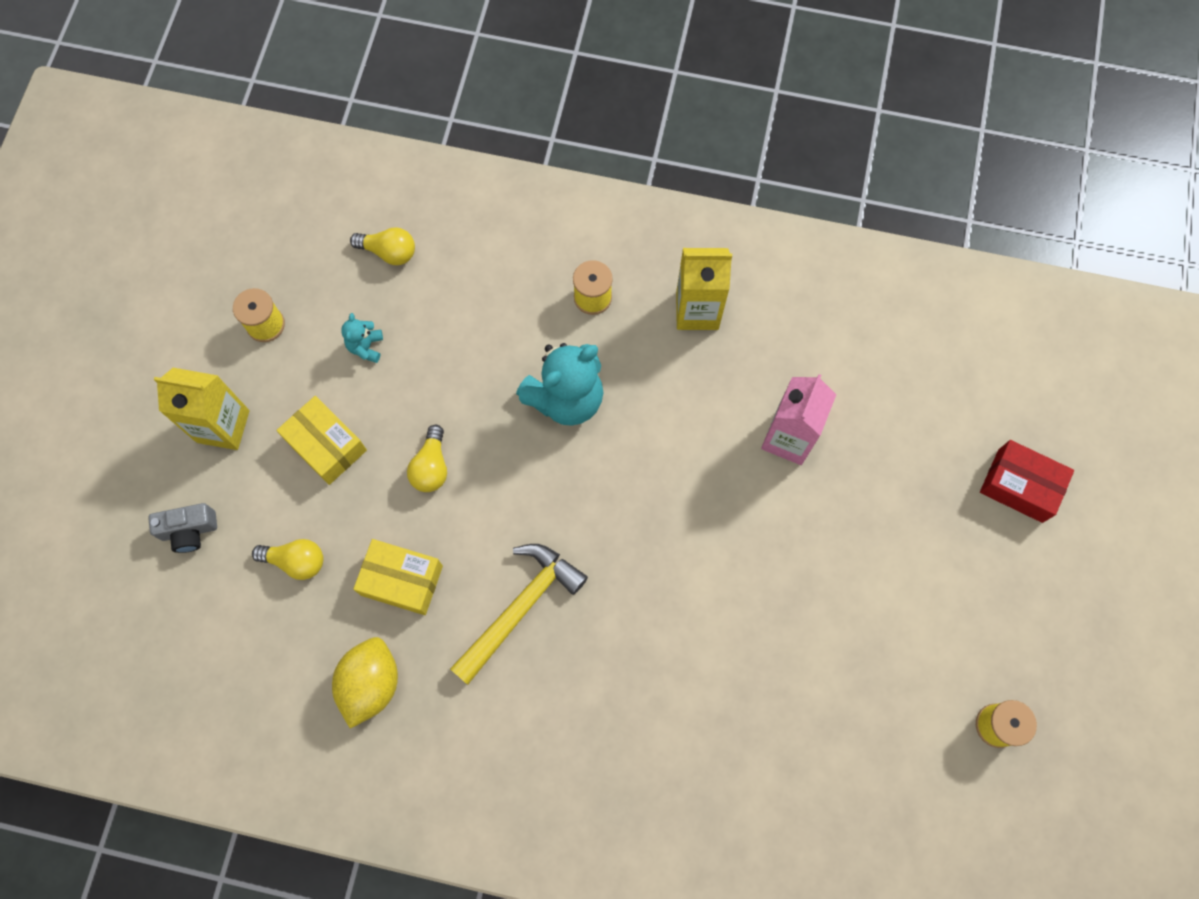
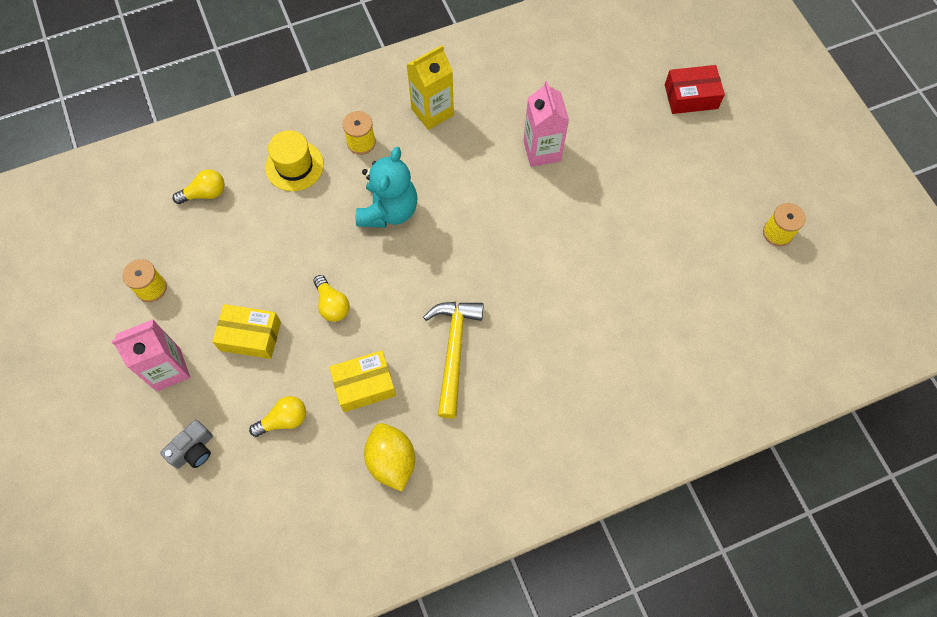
camera: 35 degrees left, 5 degrees down
yellow carton [154,368,249,450] -> pink carton [112,319,190,391]
turquoise teddy bear [341,313,383,363] -> none
none -> yellow hat [265,130,324,191]

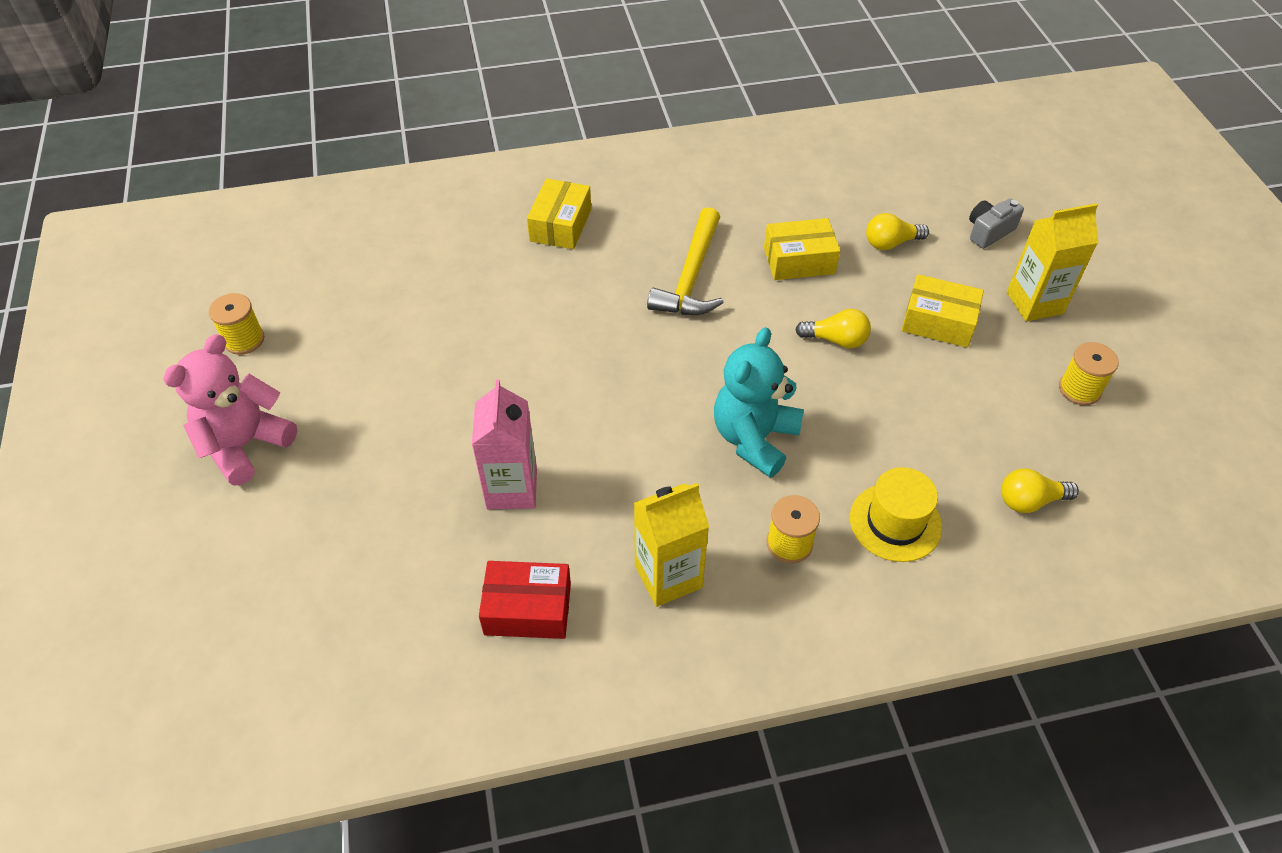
camera: 170 degrees left, 15 degrees down
pink carton [112,319,190,391] -> yellow carton [1007,203,1098,322]
yellow light bulb [313,275,350,322] -> yellow light bulb turned 120 degrees clockwise [795,309,871,348]
yellow lemon [364,423,415,491] -> none
red box [665,65,725,114] -> red box moved to [479,561,571,639]
none -> pink teddy bear [163,334,297,486]
none -> yellow box [527,178,591,249]

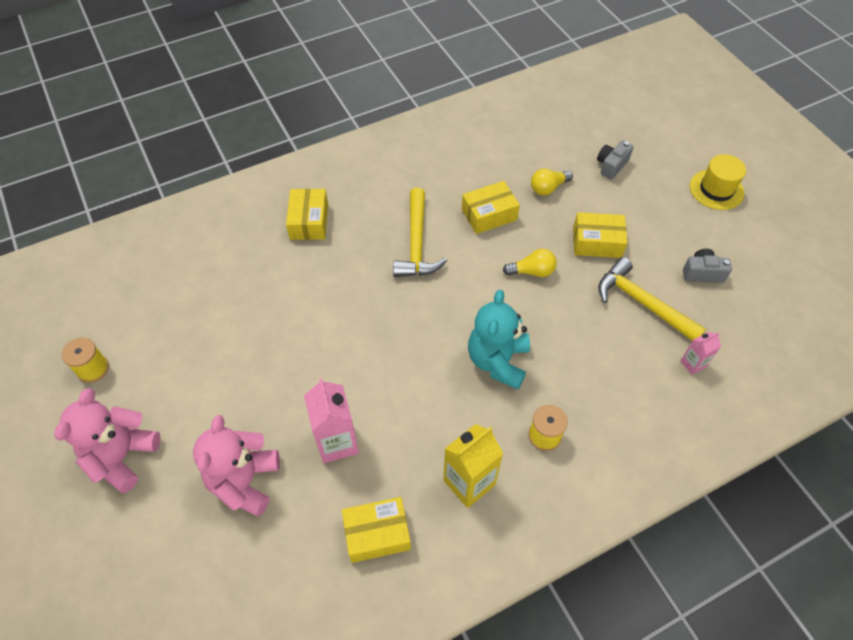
camera: 15 degrees left, 5 degrees up
red box [479,561,571,639] -> yellow box [342,497,411,563]
yellow hat [850,467,942,562] -> yellow hat moved to [690,154,746,210]
yellow light bulb [1001,468,1079,513] -> pink carton [680,332,721,375]
yellow carton [1007,203,1098,322] -> none
yellow spool [1059,342,1119,405] -> grey camera [683,249,732,283]
none -> pink teddy bear [193,415,280,516]
none -> yellow hammer [598,257,706,341]

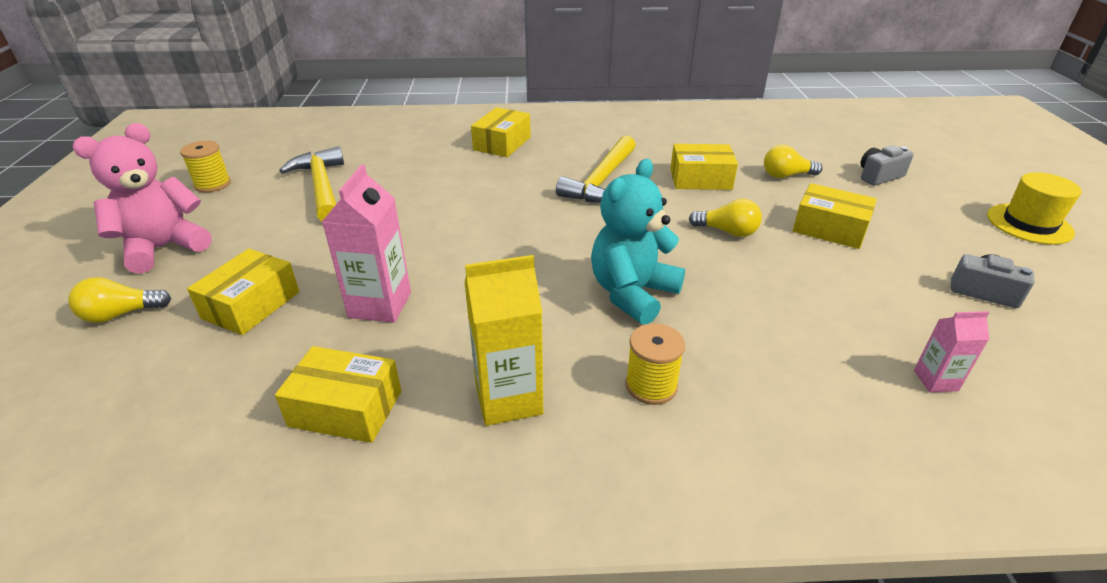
camera: 25 degrees right, 20 degrees down
pink teddy bear [193,415,280,516] -> yellow box [187,249,299,335]
yellow hammer [598,257,706,341] -> yellow hammer moved to [279,146,344,222]
none -> yellow light bulb [68,277,171,323]

